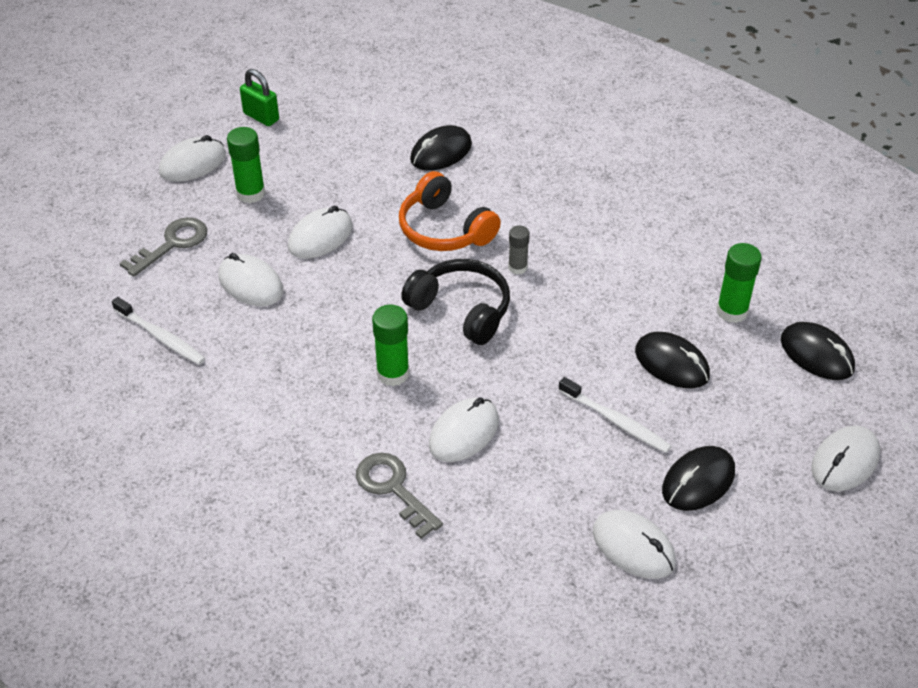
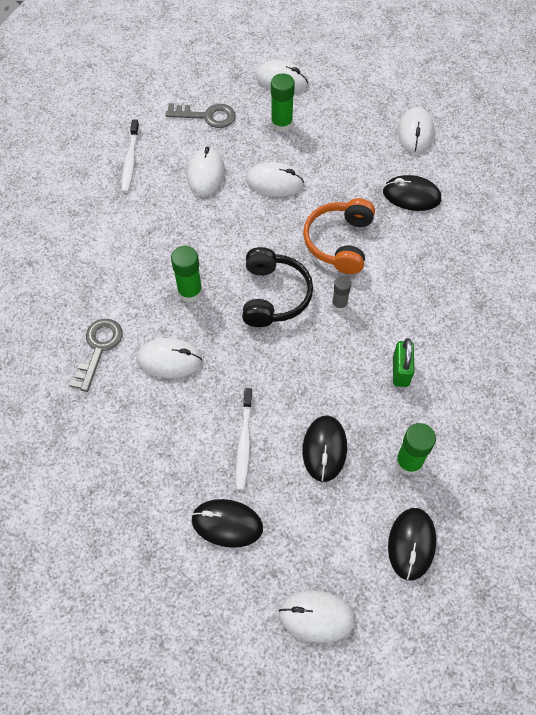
camera: 55 degrees right, 15 degrees up
green padlock [240,69,279,126] -> green padlock moved to [393,338,414,387]
white mouse [593,510,676,579] -> white mouse moved to [398,107,434,153]

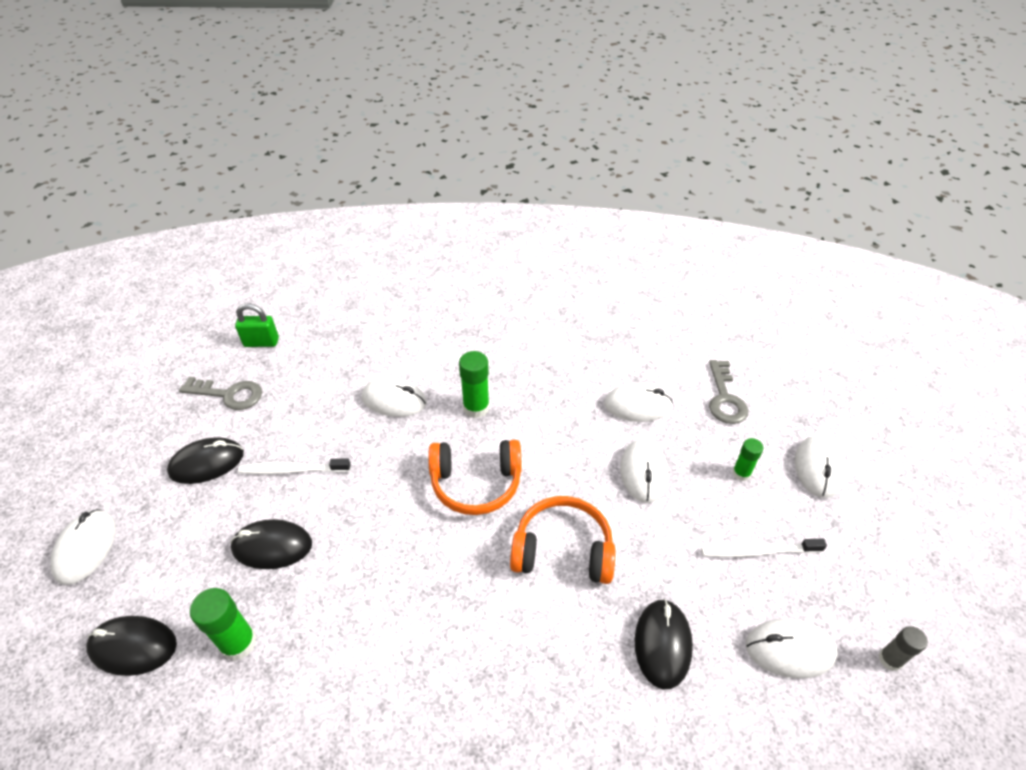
camera: 85 degrees right, 15 degrees down
grey key [69,319,123,392] -> grey key moved to [179,377,262,410]
white toothbrush [122,120,139,193] -> white toothbrush moved to [701,538,827,557]
white mouse [137,338,202,378] -> white mouse turned 75 degrees counterclockwise [362,377,427,417]
black mouse [191,499,263,548] -> black mouse turned 60 degrees clockwise [167,437,244,484]
black headphones [242,247,313,327] -> orange headphones [428,440,522,515]
green glue stick [271,73,295,132] -> green glue stick [732,438,763,481], size x0.63
grey glue stick [332,276,351,311] -> grey glue stick moved to [878,626,928,671]
green padlock [393,338,414,387] -> green padlock moved to [235,303,279,347]

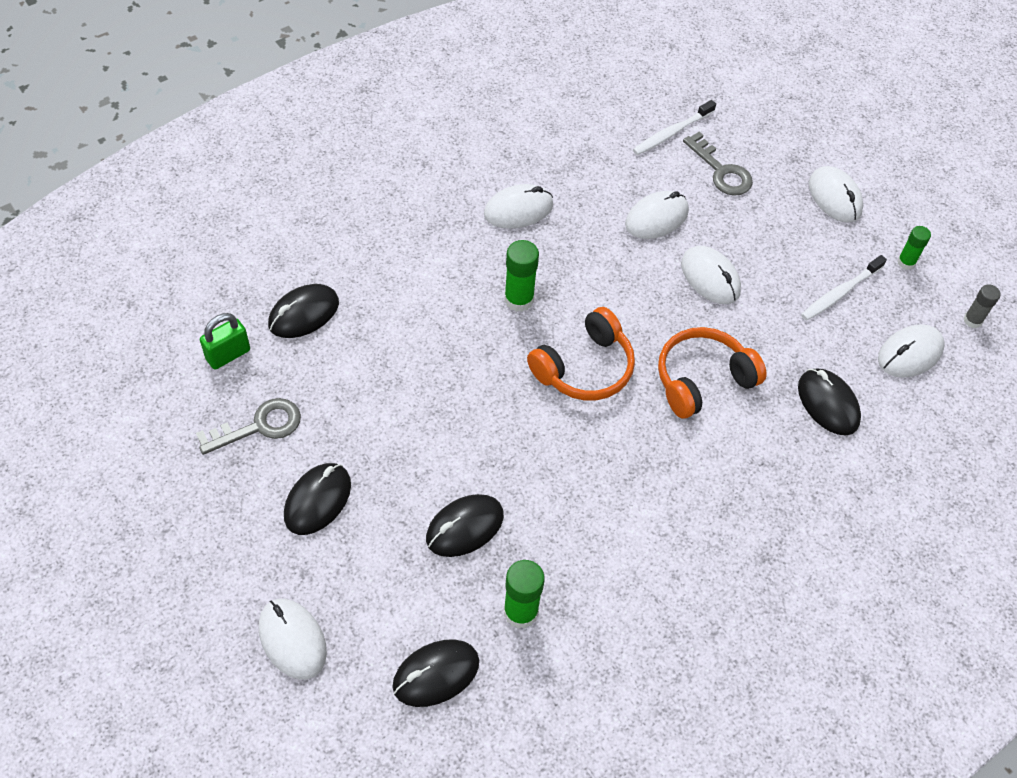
camera: 40 degrees left, 10 degrees up
white toothbrush [238,458,351,474] -> white toothbrush moved to [633,100,716,155]
white mouse [362,377,427,417] -> white mouse moved to [484,184,553,229]
green glue stick [732,438,763,481] -> green glue stick moved to [897,226,931,270]
none -> black mouse [268,284,339,338]

